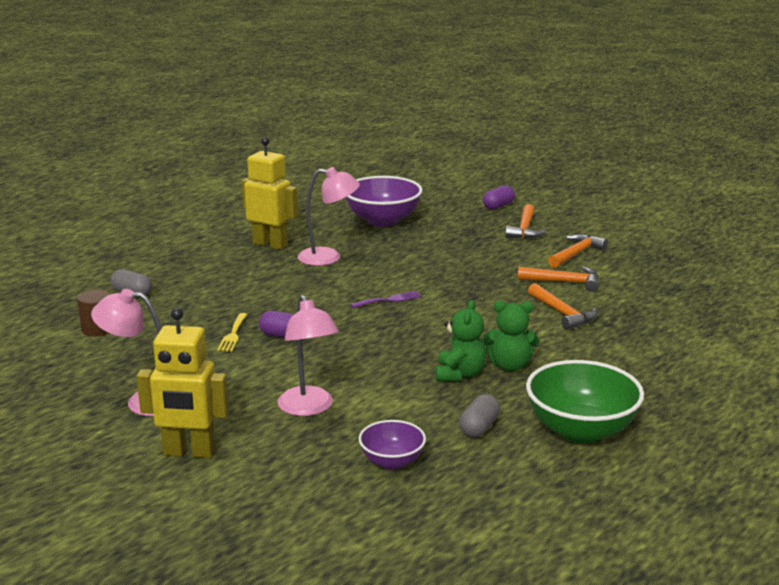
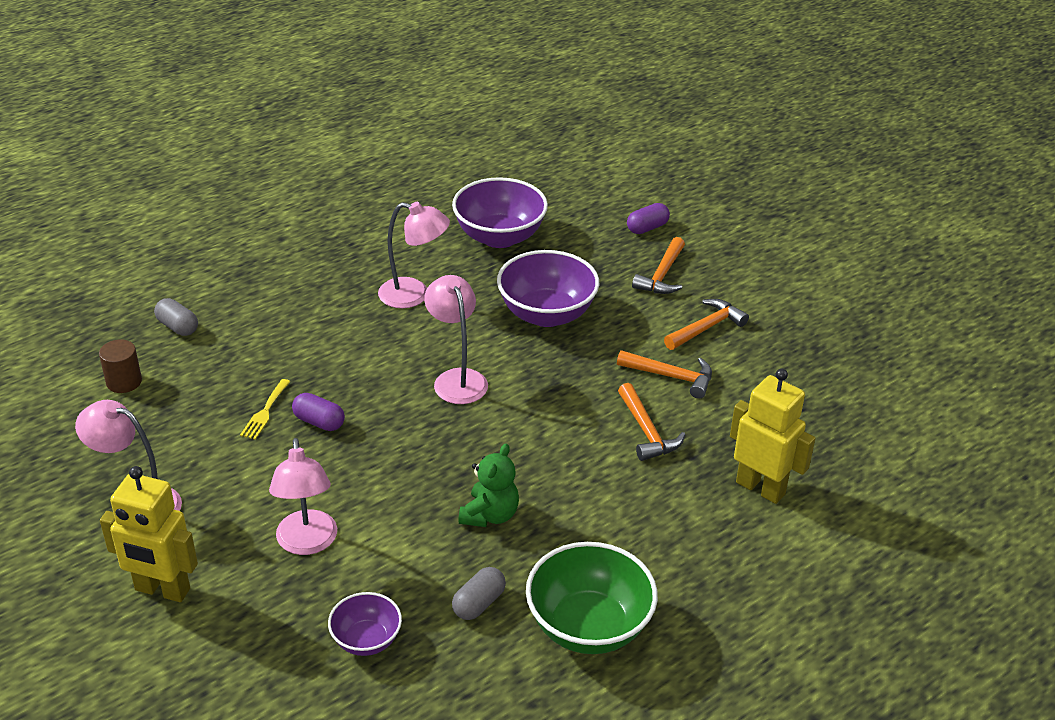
camera: 10 degrees right, 15 degrees up
yellow robot [241,137,298,250] -> yellow robot moved to [730,369,816,504]
purple fork [350,291,422,308] -> pink lamp [424,275,488,404]
green teddy bear [483,301,539,371] -> none
none -> purple bowl [497,250,599,327]

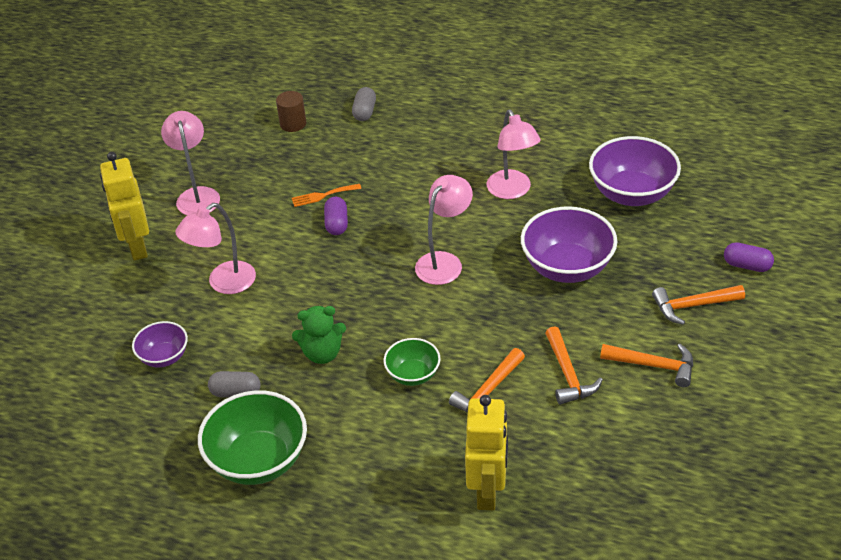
camera: 60 degrees right, 5 degrees up
yellow fork [240,379,290,440] -> orange fork [292,184,361,207]
none -> green bowl [384,338,441,386]

